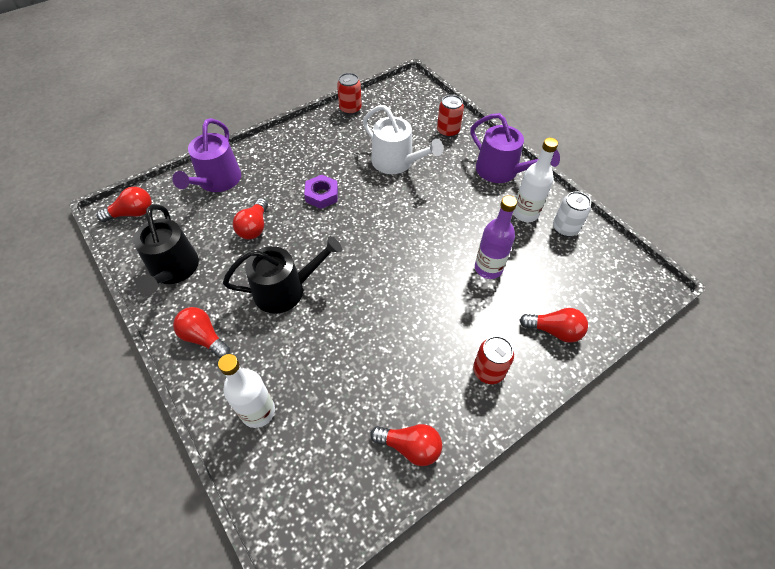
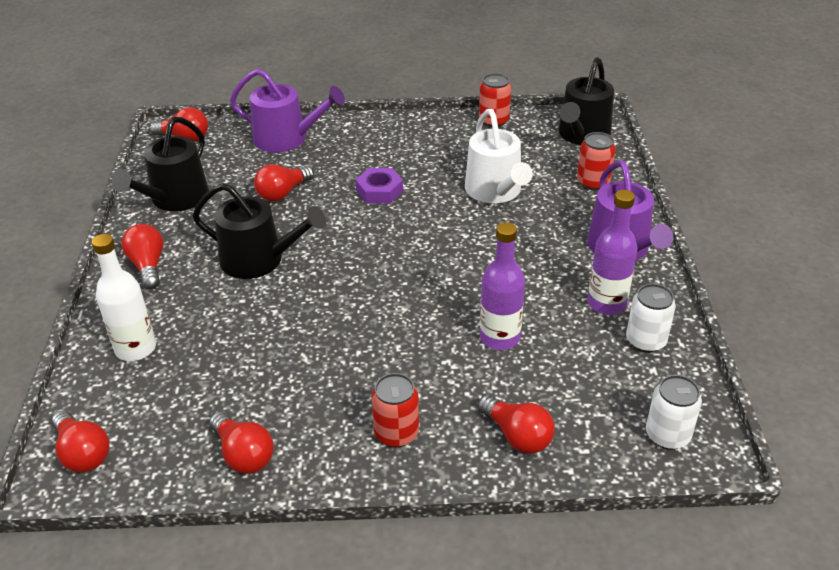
camera: 35 degrees right, 15 degrees down
purple watering can [172,118,241,192] -> purple watering can turned 120 degrees counterclockwise [230,69,345,153]
white bottle [513,138,558,222] -> purple bottle [588,190,637,315]
none -> red light bulb [52,411,109,473]
none -> black watering can [559,57,614,145]
none -> white can [646,375,702,450]

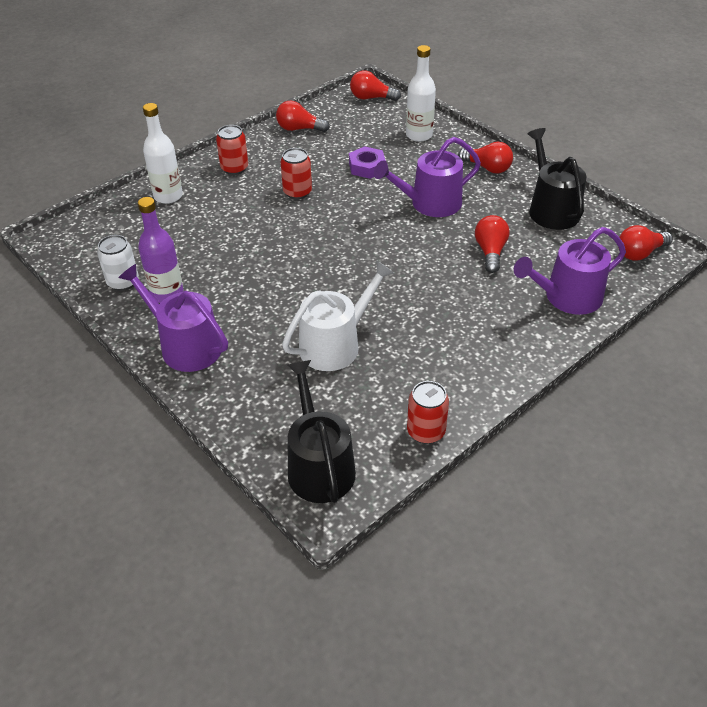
camera: 140 degrees right, 5 degrees up
black watering can [192,183,326,279] -> purple watering can [374,137,481,217]
purple nut [355,168,403,204] -> purple nut moved to [349,146,386,179]
white watering can [465,109,533,203] -> white watering can turned 105 degrees clockwise [282,261,394,371]
red light bulb [478,395,555,454] -> white bottle [143,103,183,204]
purple bottle [480,222,525,350] -> none
red can [577,132,616,190] -> red can moved to [280,148,312,199]
white can [646,375,702,450] -> none

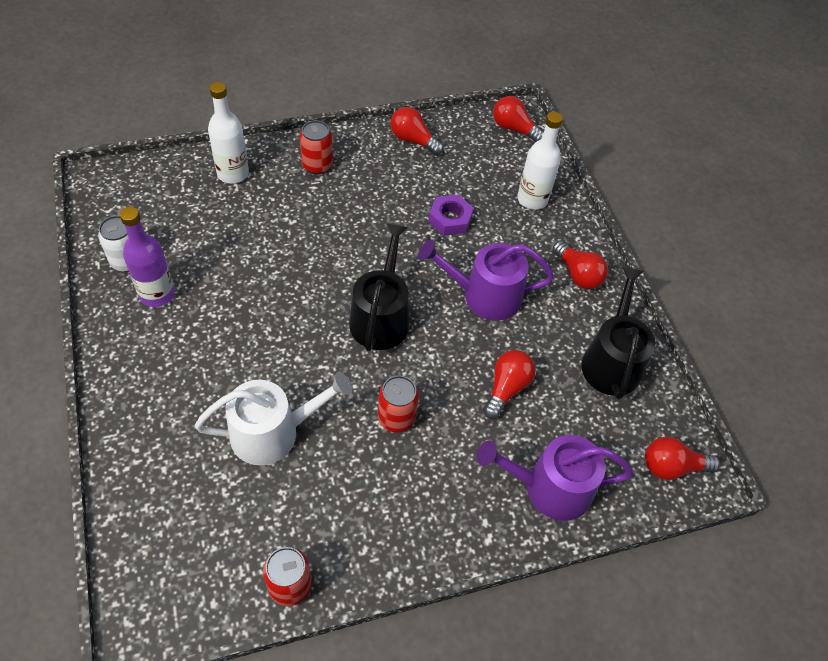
camera: 20 degrees right, 10 degrees up
purple watering can [118,264,228,372] -> none
red can [280,148,312,199] -> red can moved to [378,376,419,433]
black watering can [287,360,356,503] -> black watering can moved to [349,223,409,351]

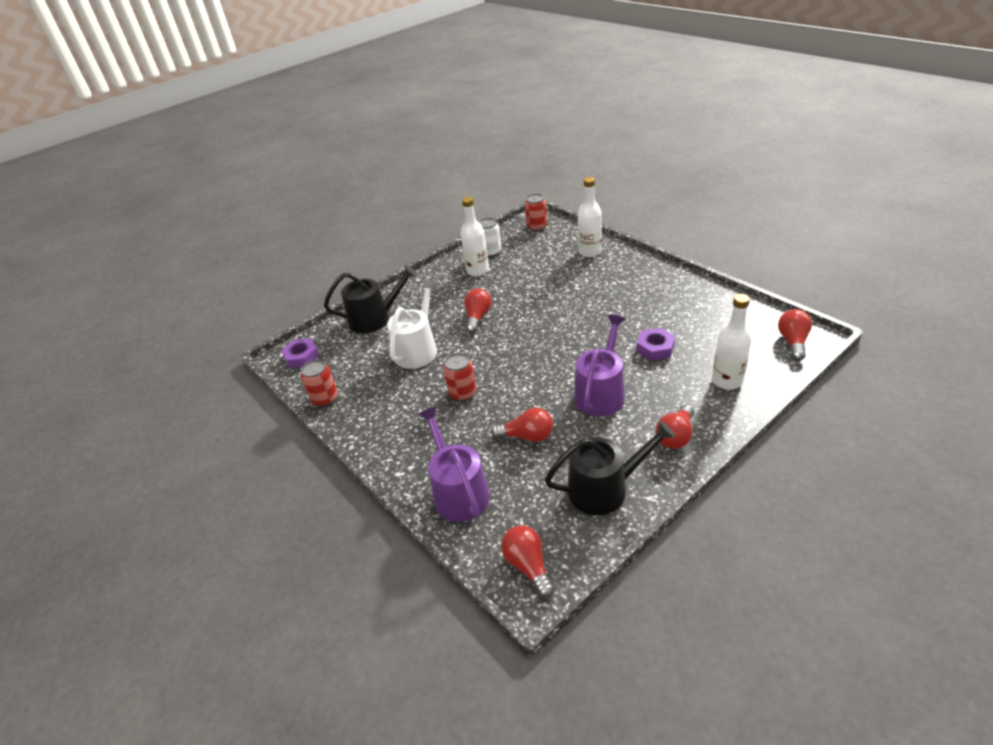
camera: 75 degrees right, 15 degrees down
purple bottle [120,207,175,307] -> white bottle [461,197,489,276]
white watering can [195,372,352,465] -> white watering can turned 120 degrees counterclockwise [387,279,437,369]
red can [300,120,333,174] -> red can moved to [525,193,548,231]
black watering can [349,223,409,351] -> black watering can moved to [324,265,417,333]
red light bulb [391,107,444,155] -> red light bulb moved to [464,288,492,333]
purple watering can [418,240,554,321] -> purple watering can turned 45 degrees clockwise [574,315,626,416]
none -> purple nut [281,338,320,368]

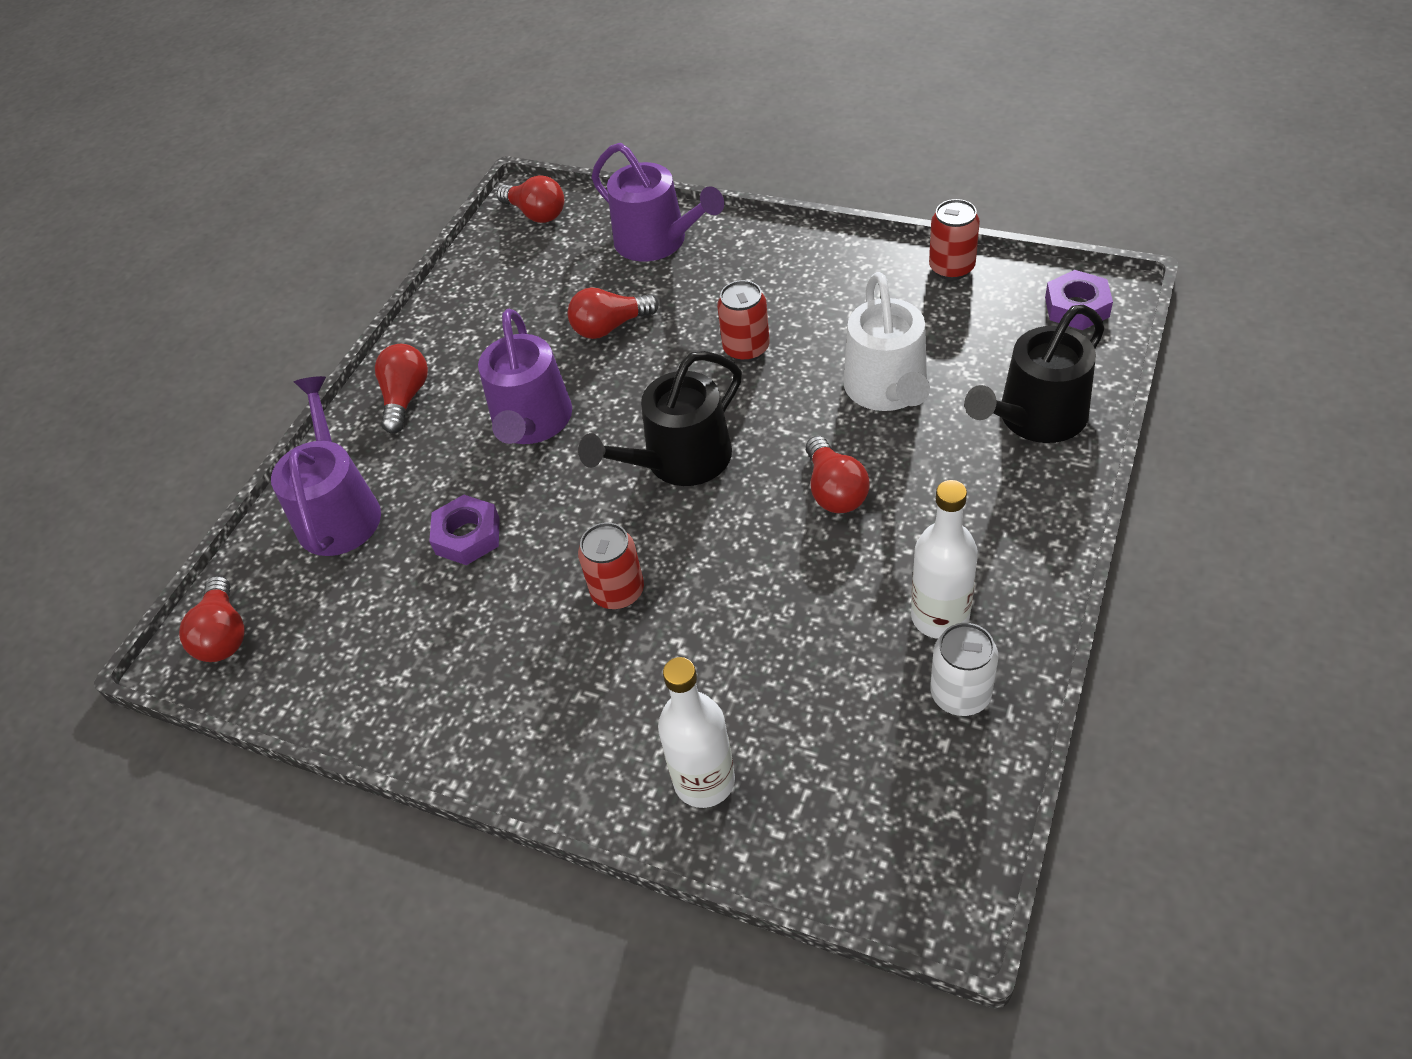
camera: 155 degrees right, 10 degrees up
red can [525,193,548,231] -> red can moved to [578,522,644,610]
black watering can [545,420,676,515] -> black watering can moved to [578,351,742,486]
white bottle [712,294,752,390] -> purple watering can [271,376,381,556]

